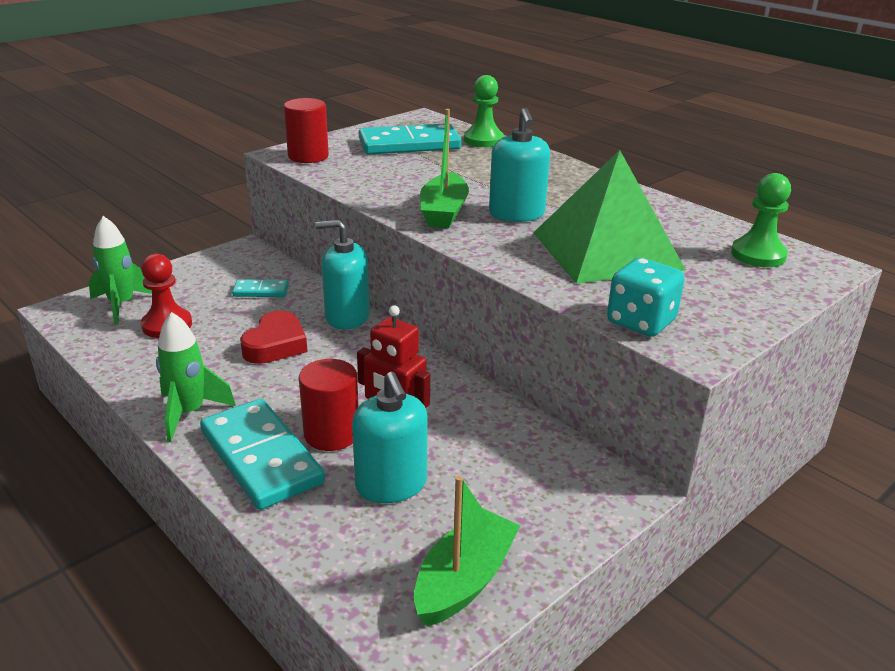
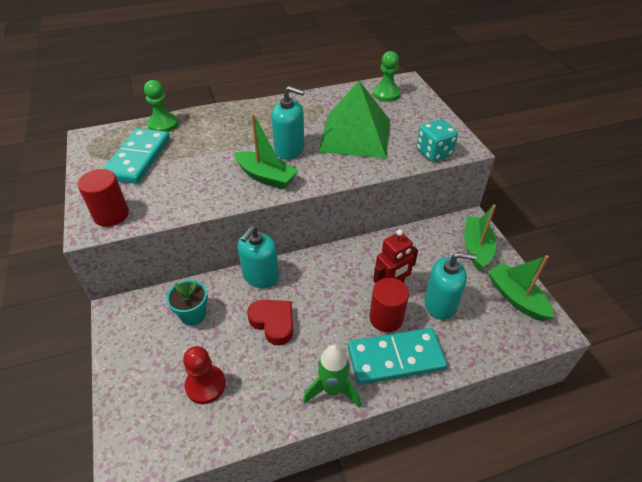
camera: 65 degrees left, 15 degrees up
green rocket [89,216,152,325] -> none
turquoise domino [232,279,289,297] -> turquoise flower pot [166,280,208,326]
none -> green boat [464,205,496,271]

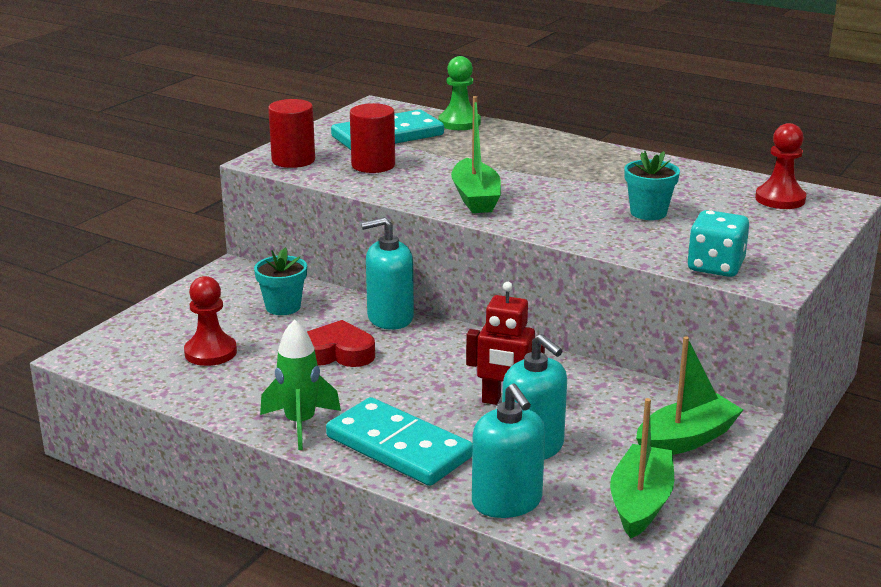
camera: 50 degrees right, 20 degrees down
red heart [247,300,293,345] -> red heart turned 90 degrees counterclockwise [307,320,375,367]
turquoise soap dispenser [271,86,305,160] -> turquoise soap dispenser moved to [472,384,545,518]
green pyramid [318,81,390,159] -> turquoise flower pot [624,151,680,220]
red cylinder [369,278,409,332] -> red cylinder moved to [350,103,395,173]
green pawn [373,51,401,102] -> red pawn [755,123,806,209]

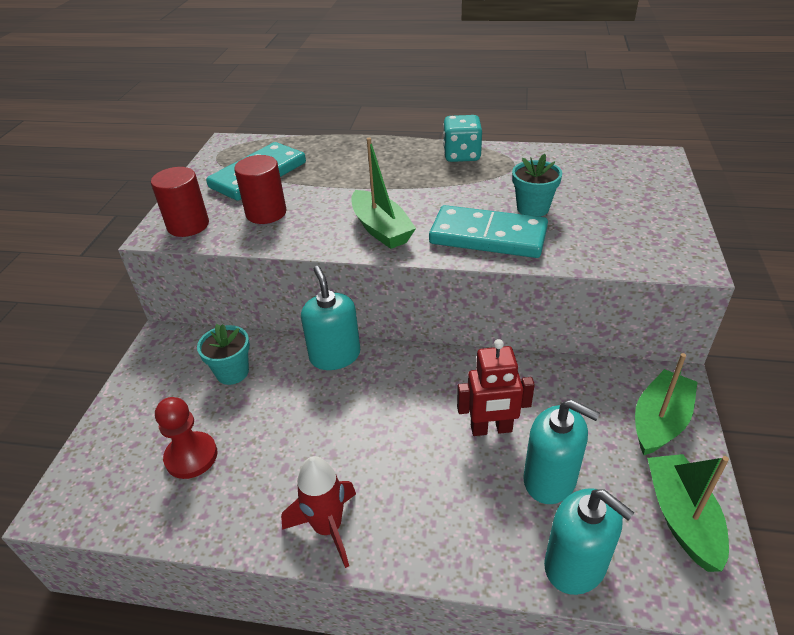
camera: 20 degrees left, 15 degrees up
green rocket [260,319,341,450] -> red rocket [281,456,356,568]
red heart [307,320,375,367] -> none
turquoise domino [326,397,472,486] -> turquoise domino moved to [429,205,548,258]
turquoise soap dispenser [361,217,414,330] -> turquoise soap dispenser turned 105 degrees clockwise [301,266,360,370]
green pawn [439,56,481,130] -> none
turquoise dice [687,210,749,277] -> turquoise dice moved to [443,115,482,162]
red pawn [755,123,806,209] -> none

